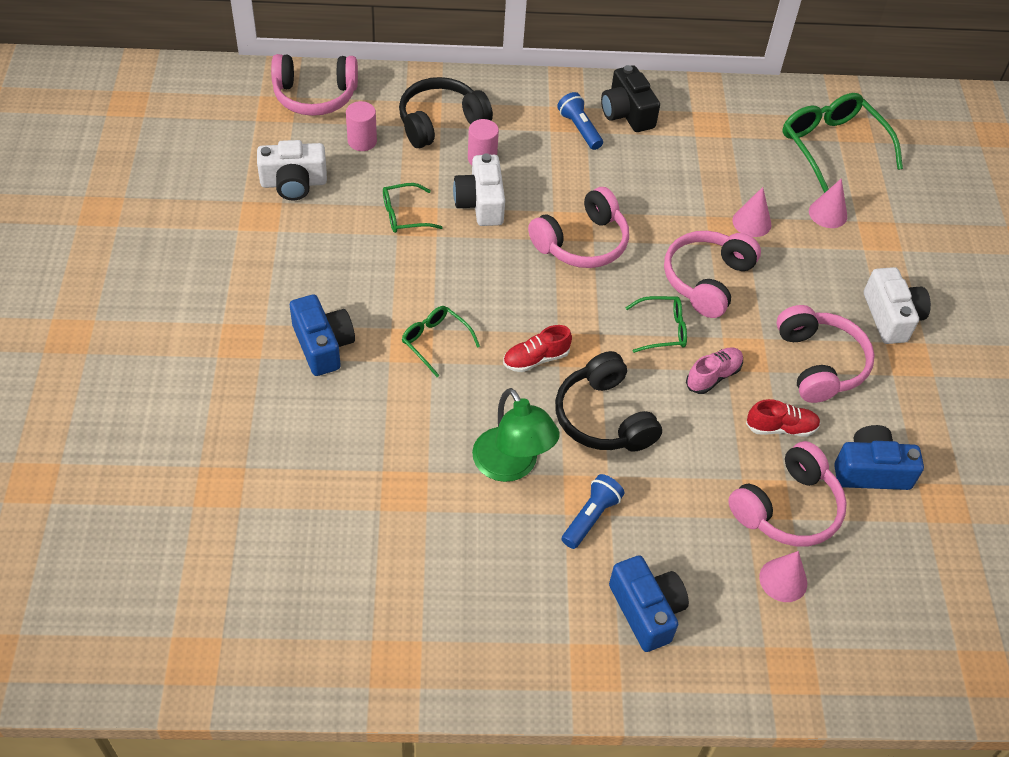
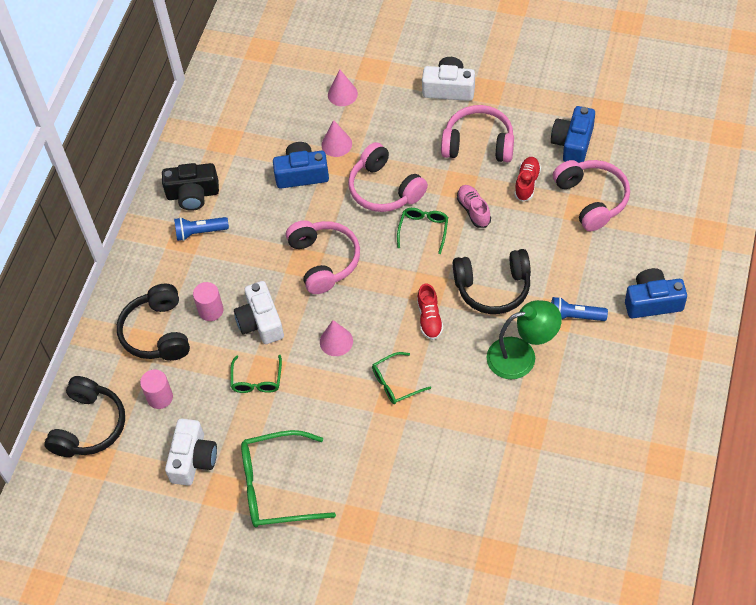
camera: 65 degrees left, 5 degrees up
pink headphones [271,54,358,116] -> black headphones [44,376,125,457]
blue camera [290,294,355,376] -> blue camera moved to [273,142,329,189]
white camera [453,153,505,226] -> white camera turned 60 degrees clockwise [234,281,284,344]
blue flashlight [562,474,625,549] -> blue flashlight turned 45 degrees counterclockwise [551,297,608,321]
pink cone [759,551,807,602] -> pink cone moved to [320,320,353,356]
green glasses [782,93,903,193] -> green glasses moved to [241,430,336,528]

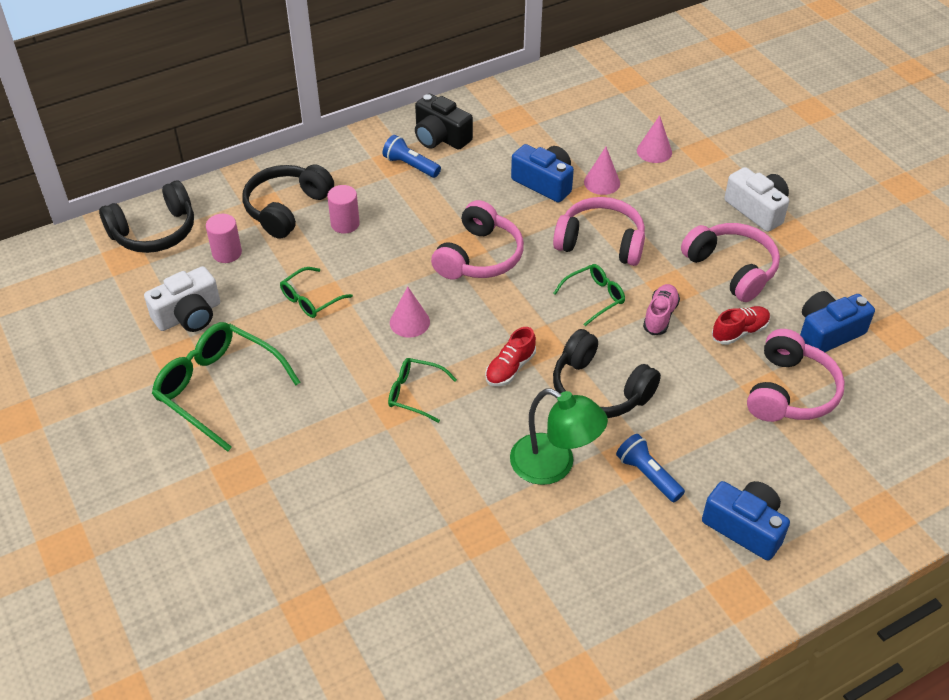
camera: 40 degrees right, 10 degrees down
white camera [234,281,284,344] -> none
pink headphones [348,142,428,212] -> pink headphones turned 105 degrees clockwise [553,197,645,266]

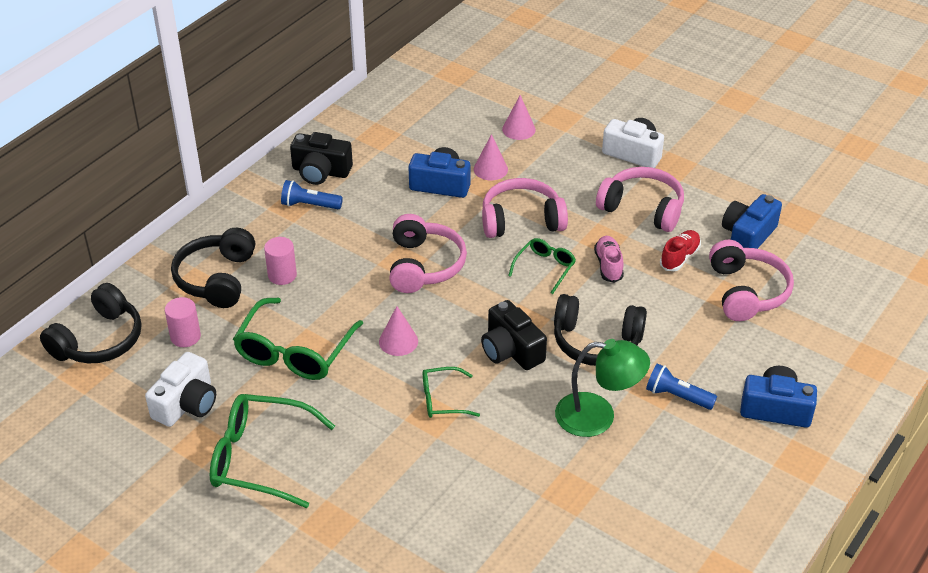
camera: 25 degrees left, 5 degrees down
green glasses [280,267,353,318] -> green glasses [233,298,363,380], size x1.84
red shoe [485,327,536,386] -> black camera [481,300,547,370]

